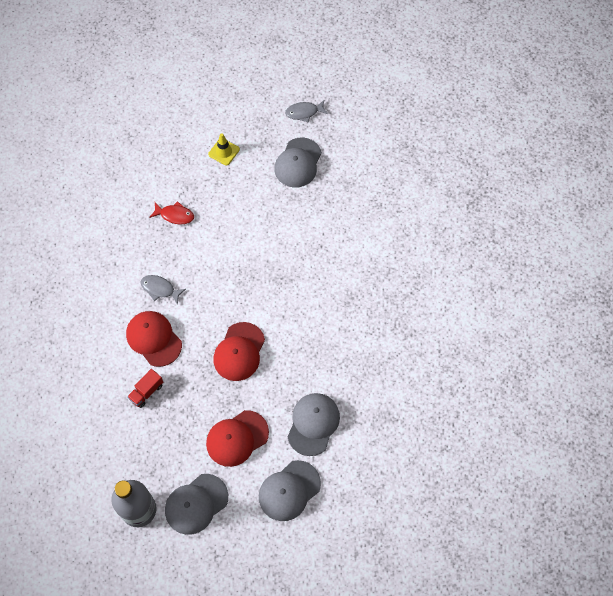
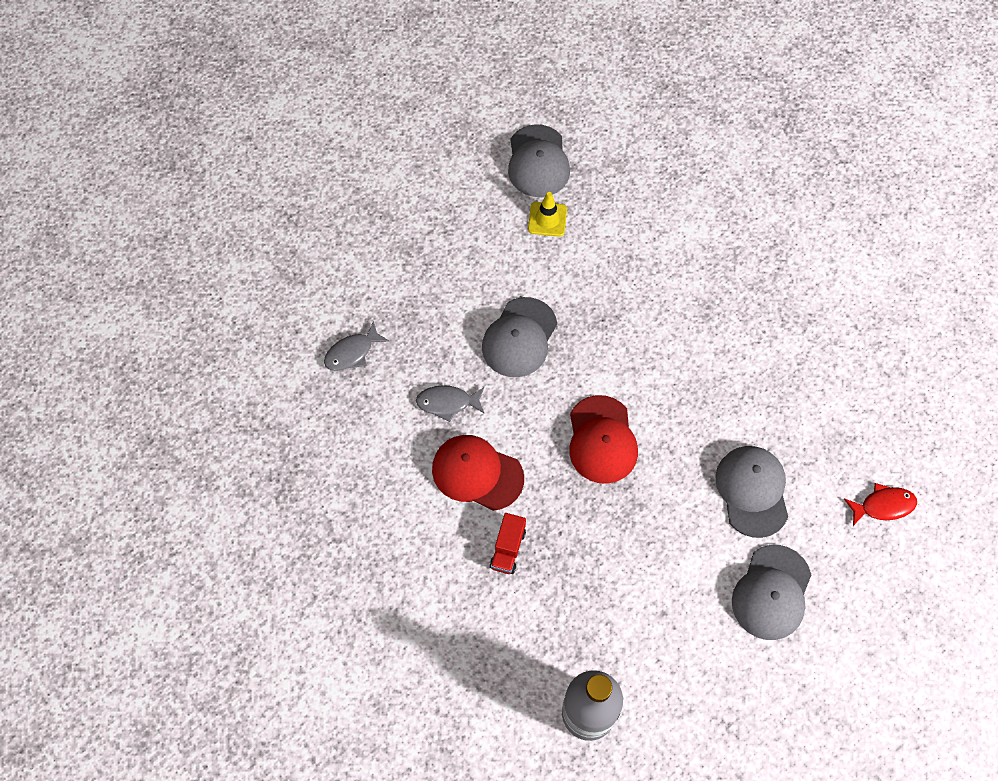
camera: 25 degrees left, 0 degrees up
red fish [149,201,194,224] -> red fish moved to [844,483,917,526]
grey cap [165,474,228,535] -> grey cap moved to [482,297,557,377]
red cap [206,410,269,467] -> none
yellow traffic cone [208,133,240,165] -> yellow traffic cone moved to [528,192,567,237]
grey fish [285,100,328,122] -> grey fish moved to [324,321,389,371]

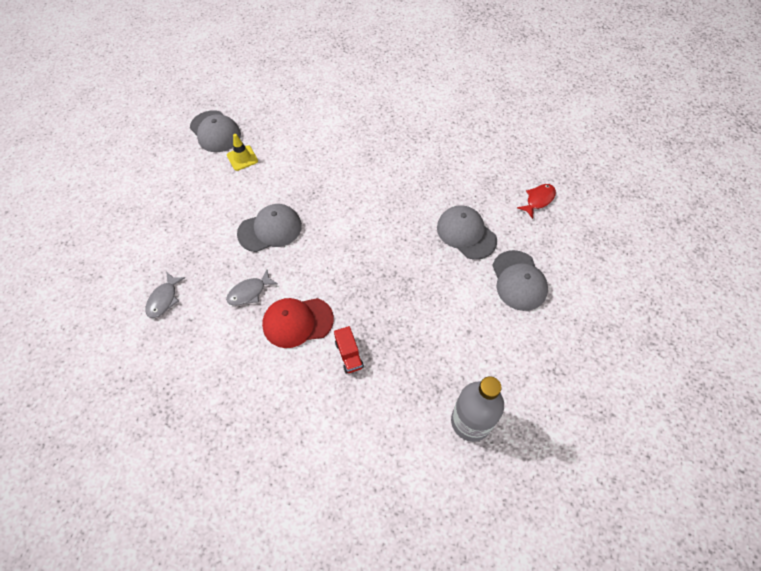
camera: 35 degrees left, 5 degrees down
grey cap [482,297,557,377] -> grey cap turned 105 degrees counterclockwise [237,204,302,252]
red cap [569,395,638,484] -> none

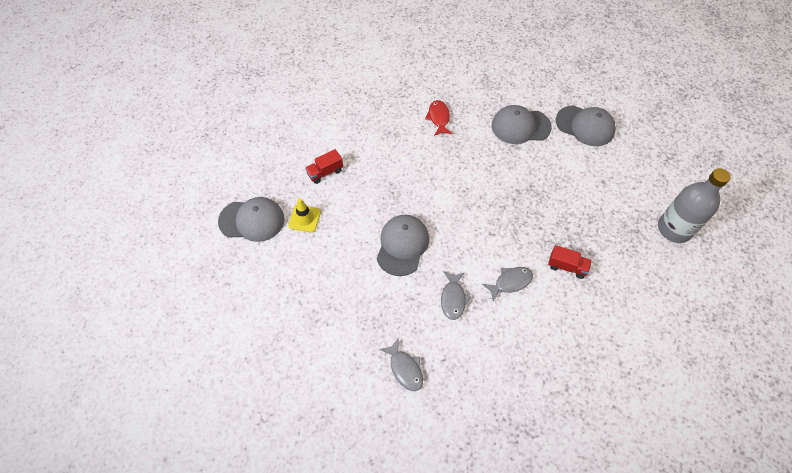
camera: 50 degrees left, 0 degrees up
red cap [262,298,334,348] -> grey fish [482,267,533,302]
red fish [517,184,556,219] -> red fish moved to [425,100,452,136]
none -> red truck [305,149,343,184]

